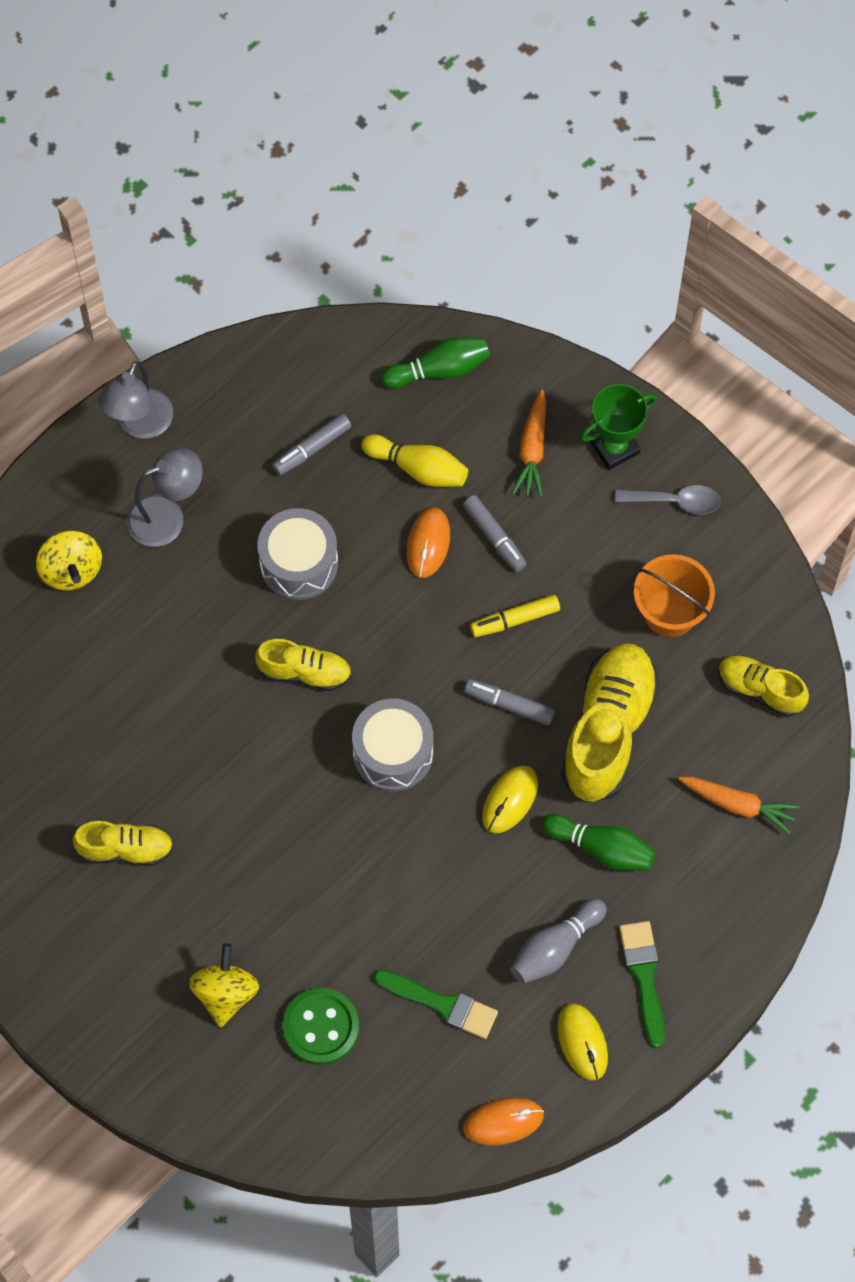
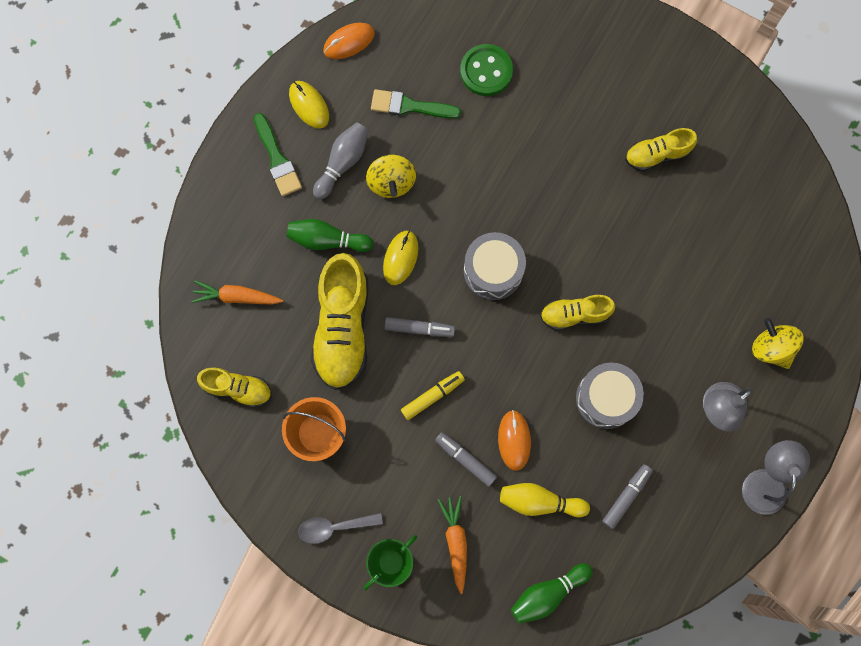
camera: 165 degrees right, 10 degrees up
yellow spinning top [189,943,259,1027] -> yellow spinning top moved to [366,155,416,198]

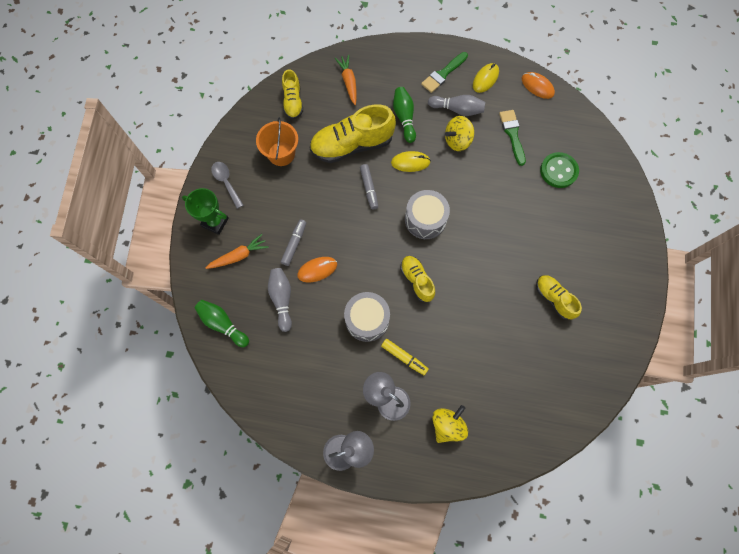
camera: 70 degrees right, 5 degrees down
yellow marker [401,371,465,420] -> yellow marker moved to [381,339,429,375]
yellow bowling pin [500,483,590,517] -> grey bowling pin [268,268,292,332]
grey marker [602,464,653,529] -> none

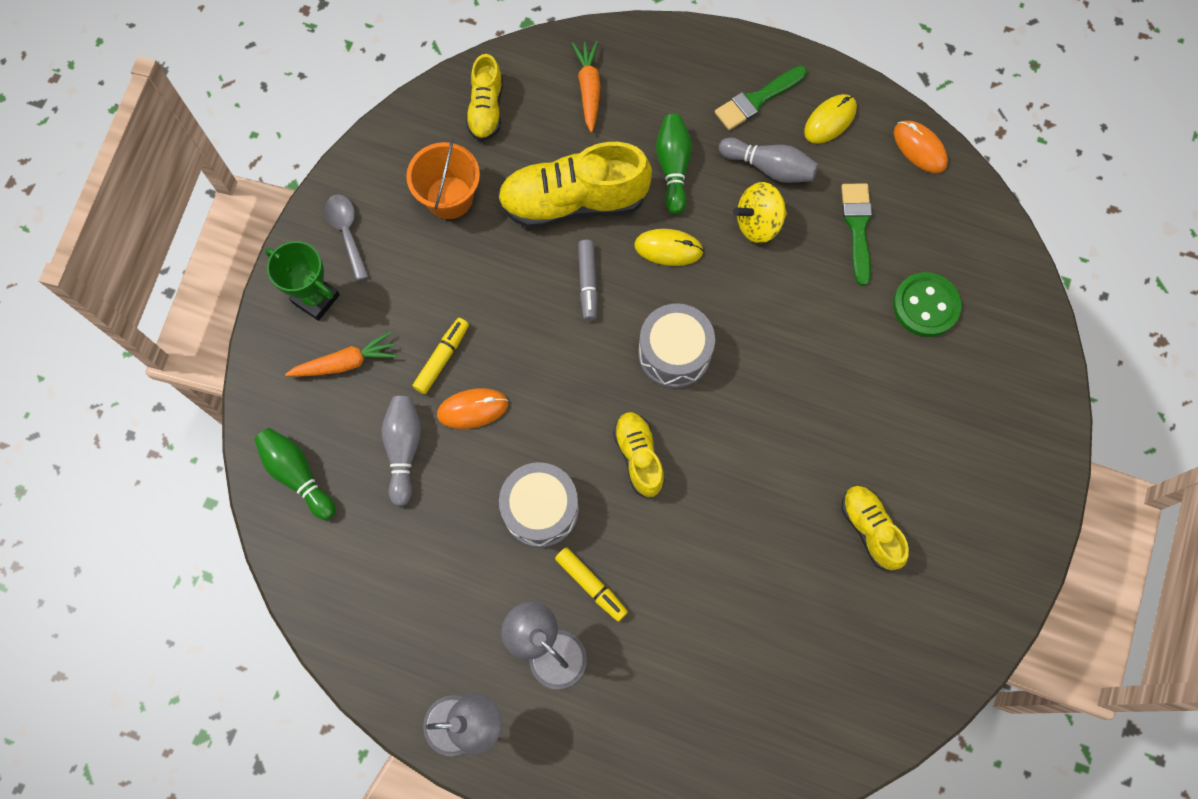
camera: 10 degrees right, 0 degrees up
grey marker [281,219,306,266] -> yellow marker [412,318,469,394]
yellow spinning top [432,405,468,443] -> none

